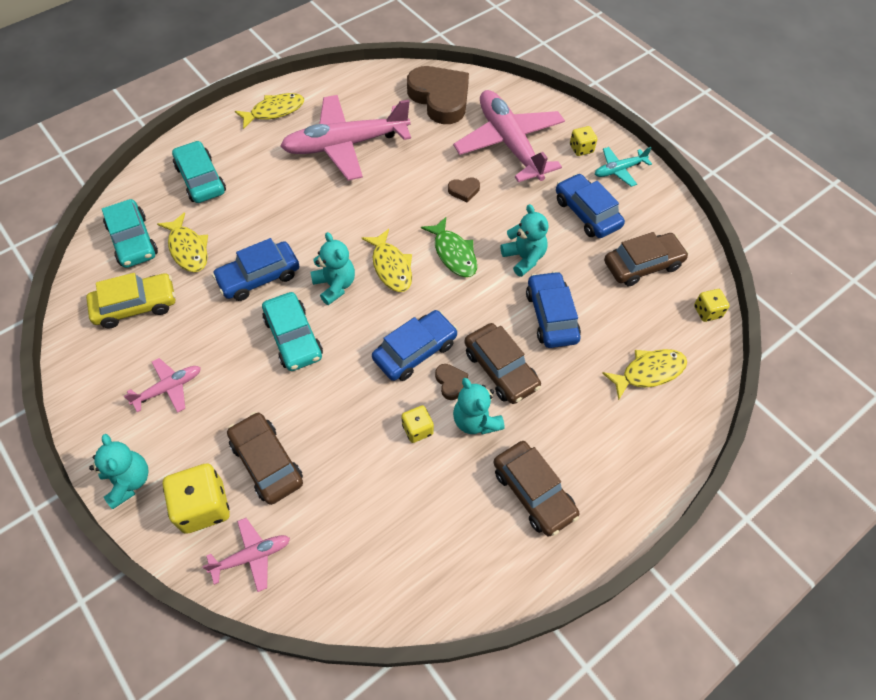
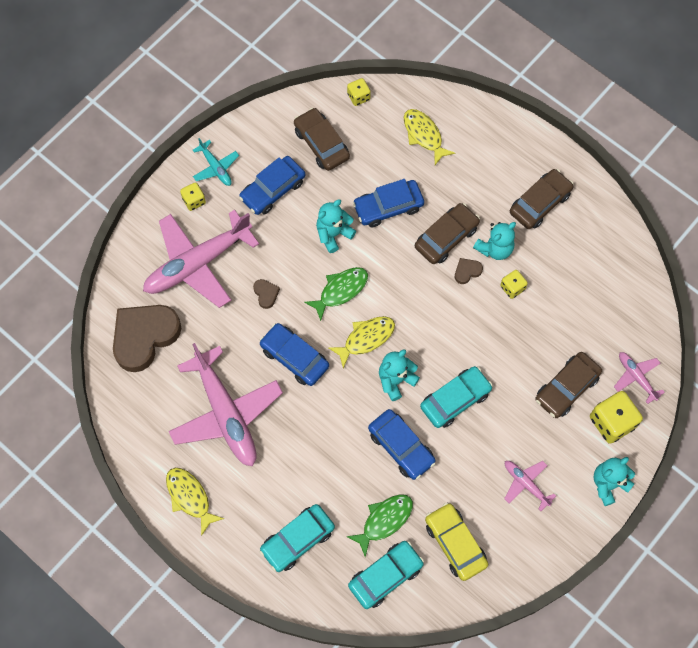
camera: 100 degrees left, 10 degrees up
yellow fish [157,213,208,272] -> green fish [346,494,413,557]
blue car [372,310,458,381] -> blue car moved to [259,323,329,386]

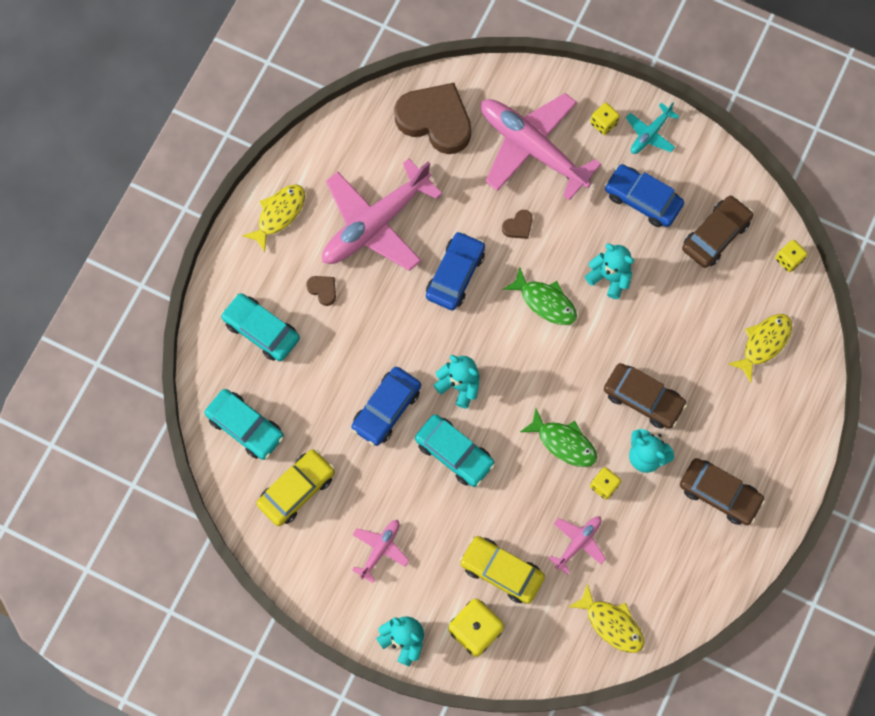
camera: 75 degrees right, 5 degrees up
yellow fish [328,316,395,368] -> yellow fish moved to [568,583,644,653]
green fish [346,494,413,557] -> green fish moved to [520,409,597,467]
blue car [353,179,424,227] -> none
brown heart [455,258,483,284] -> brown heart moved to [306,276,336,306]
brown car [535,352,602,418] -> yellow car [460,536,545,604]
pink plane [614,352,665,404] -> pink plane moved to [548,516,606,575]

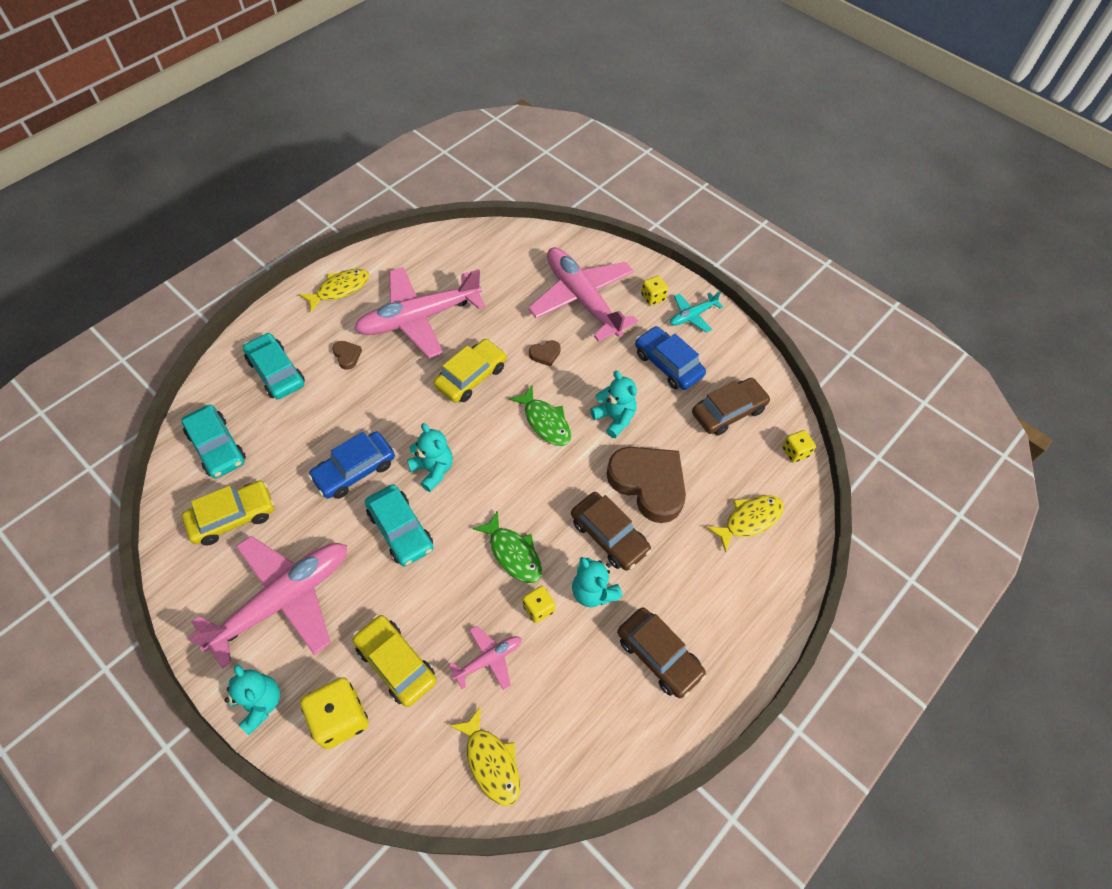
camera: 15 degrees right, 15 degrees down
pink plane [352,520,409,583] -> pink plane [188,536,347,669], size x2.16
brown heart [394,83,471,154] -> brown heart moved to [607,447,686,523]
blue car [426,231,485,310] -> yellow car [434,339,506,402]

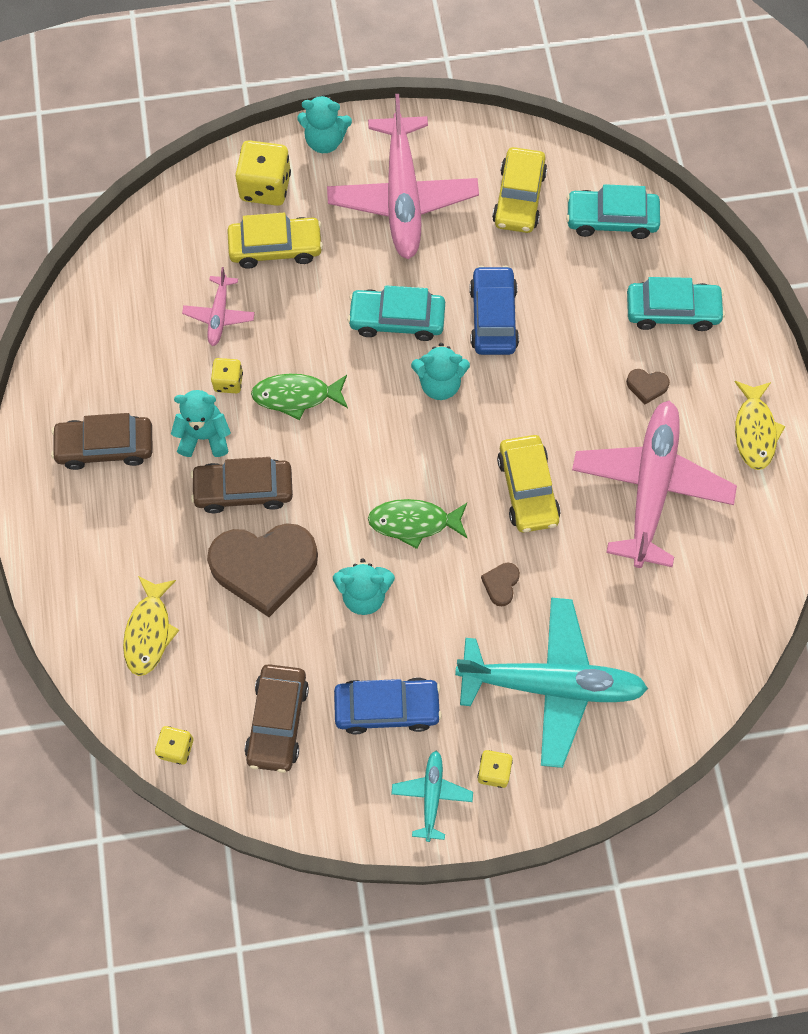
camera: 130 degrees right, 10 degrees up
yellow fish [449,706,520,806] -> none
pink plane [528,247,638,342] -> turquoise plane [455,598,648,768]

